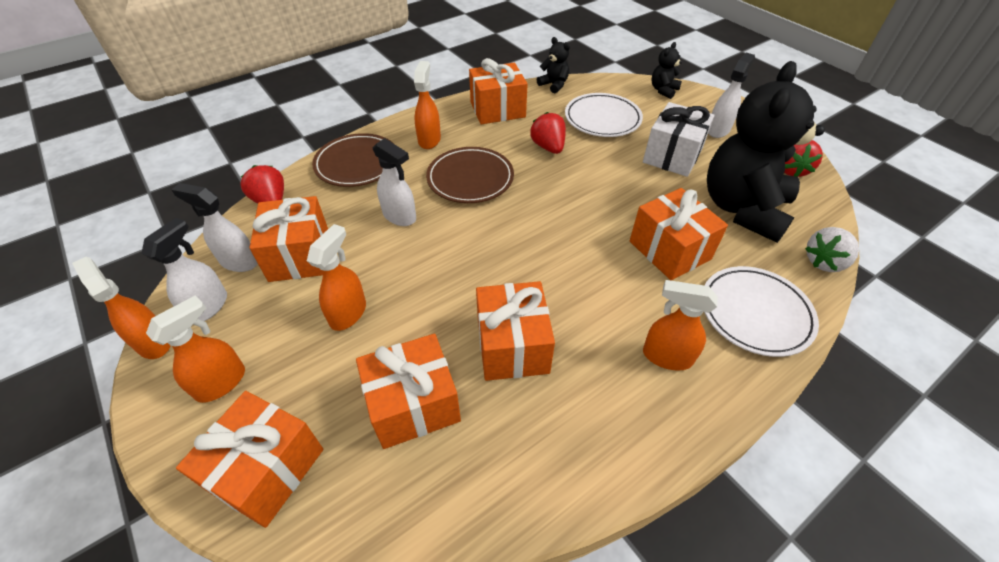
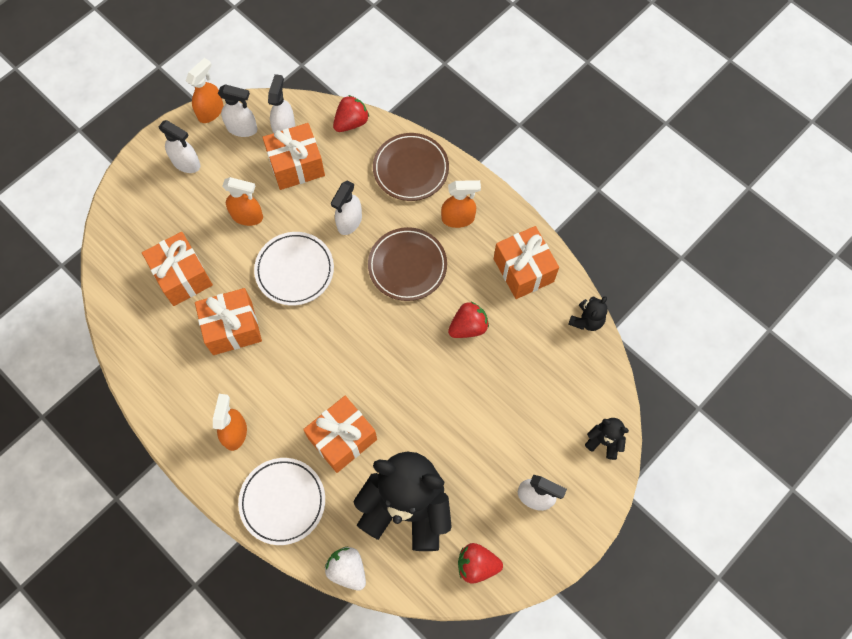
camera: 80 degrees right, 20 degrees up
orange spray bottle [146,295,245,403] -> white spray bottle [159,120,201,173]
orange gift [176,391,323,528] -> none
white plate [565,93,643,137] -> white plate moved to [254,232,334,306]
white gift [643,102,715,177] -> none

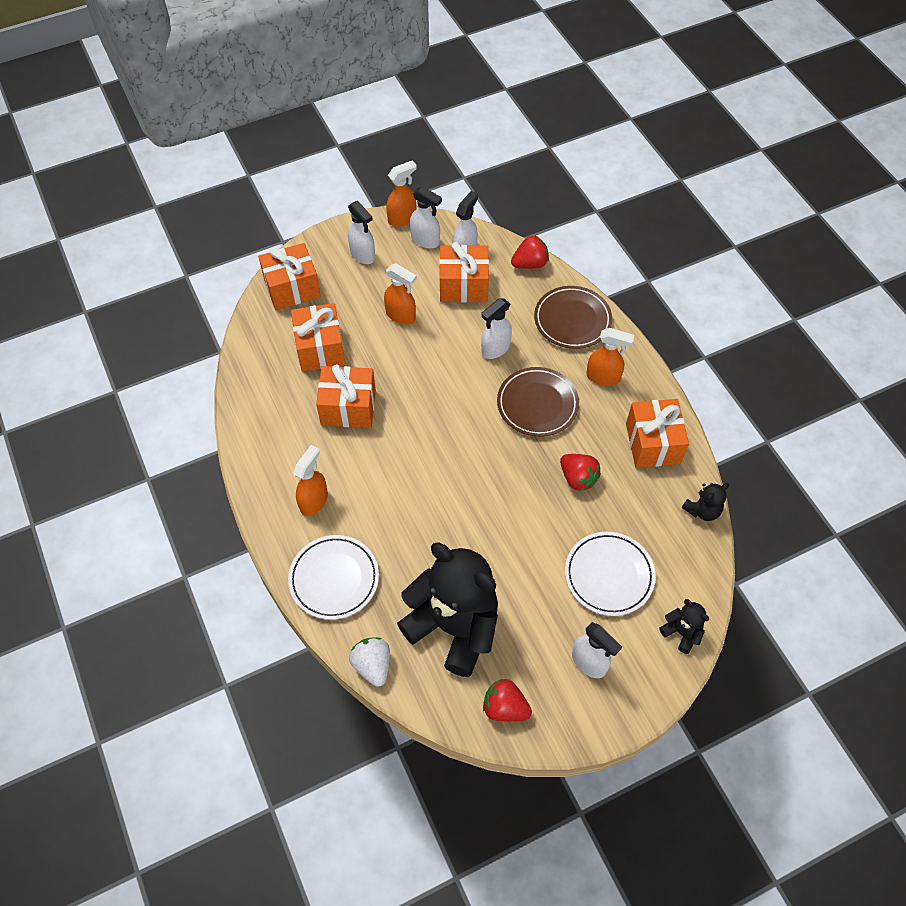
camera: 20 degrees right, 10 degrees down
white plate [254,232,334,306] -> white plate moved to [565,532,656,616]
orange gift [303,396,377,473] -> orange gift moved to [258,243,321,310]
red strawberry [448,302,489,338] -> red strawberry turned 60 degrees clockwise [560,454,601,491]

